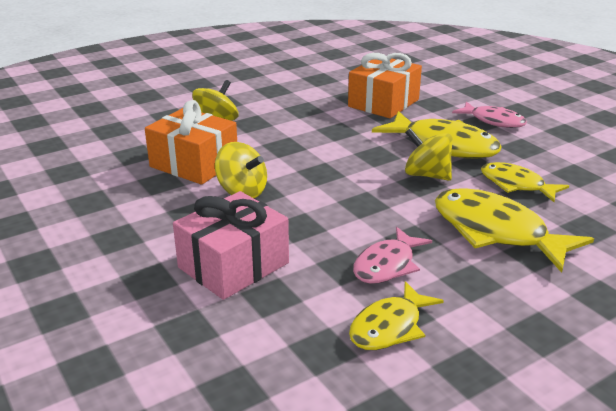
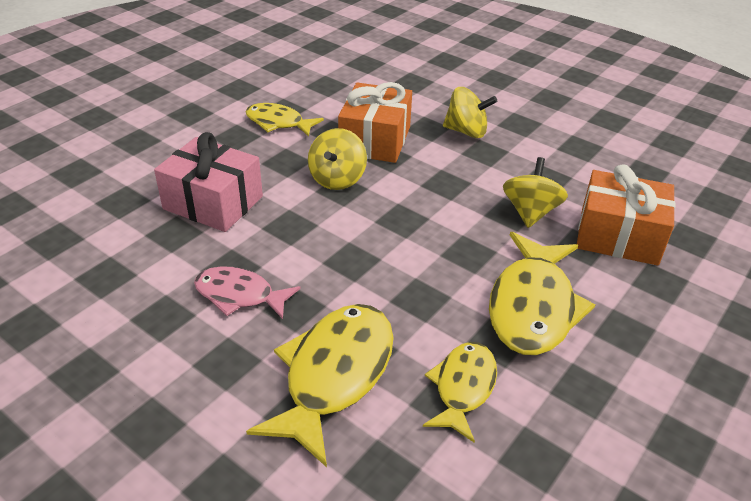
camera: 70 degrees right, 10 degrees up
yellow fish [349,281,444,350] -> yellow fish moved to [245,103,324,137]
yellow spinning top [405,128,452,181] -> yellow spinning top moved to [503,157,568,228]
pink fish [452,101,527,128] -> none

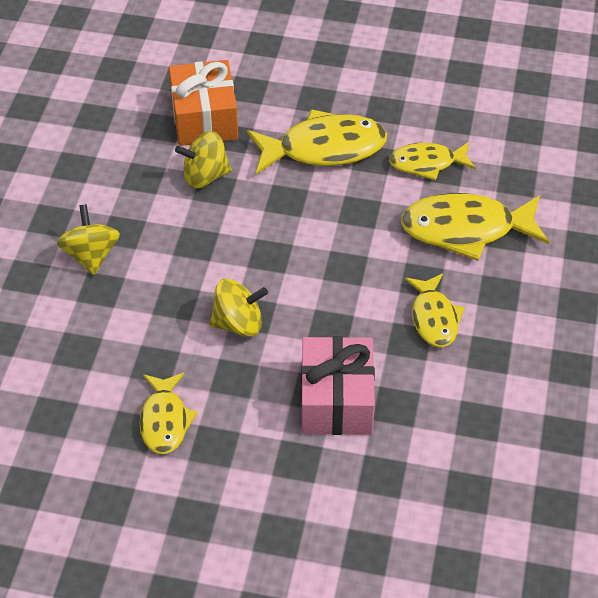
camera: 115 degrees left, 10 degrees up
pink fish [194,267,301,319] -> yellow fish [405,274,465,347]
orange gift [338,82,412,163] -> none

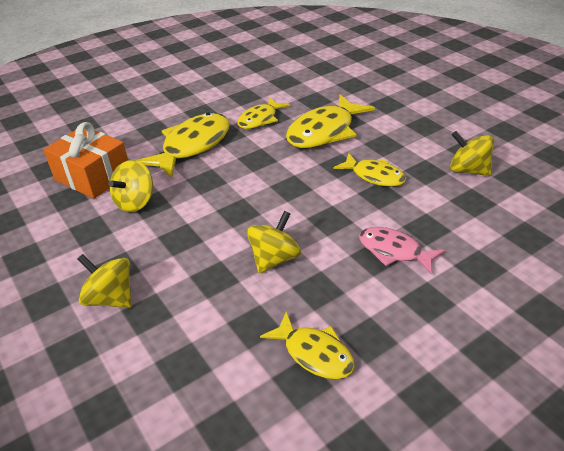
camera: 45 degrees left, 10 degrees down
pink gift [301,336,375,435] -> pink fish [359,227,445,275]
none -> yellow spinning top [450,131,494,176]

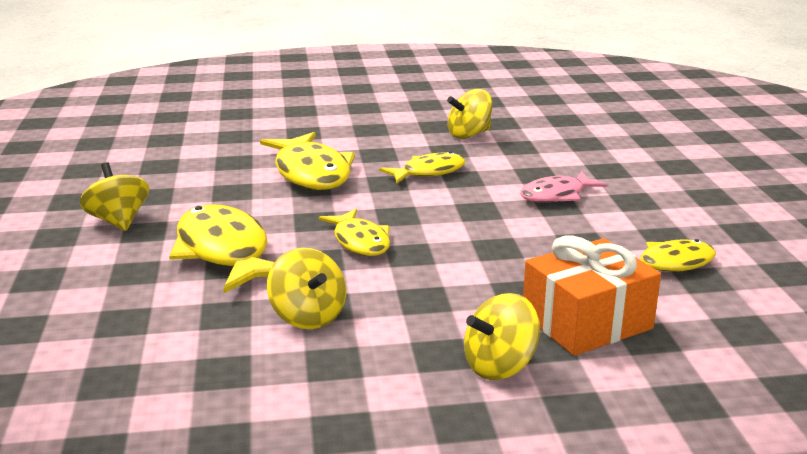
camera: 65 degrees left, 15 degrees down
orange gift [43,122,128,199] -> orange gift moved to [523,236,661,356]
yellow fish [237,97,290,129] -> yellow fish moved to [318,209,390,256]
yellow spinning top [246,211,301,273] -> yellow spinning top moved to [79,162,149,231]

